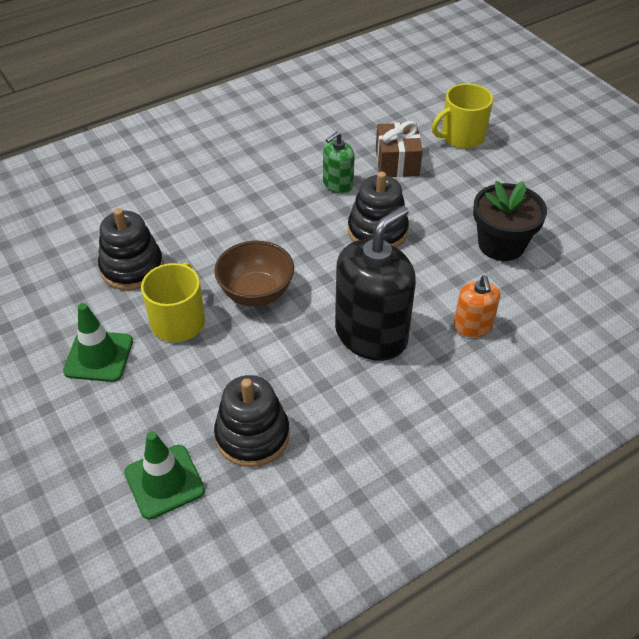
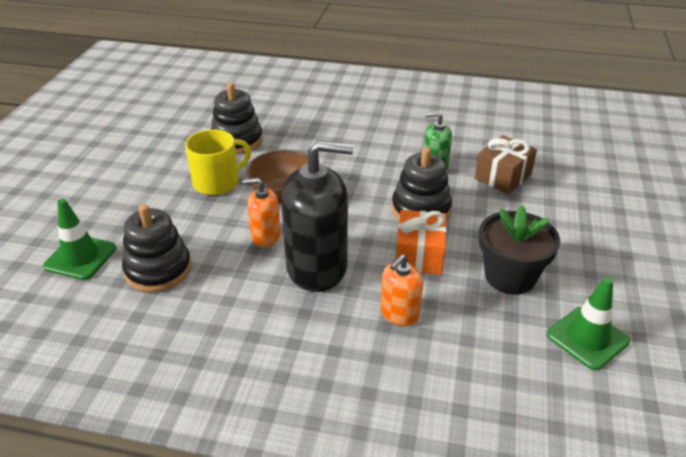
camera: 45 degrees right, 10 degrees down
green traffic cone [63,303,133,382] -> green traffic cone moved to [547,277,630,370]
yellow mug [432,83,493,149] -> none
none -> orange soap dispenser [242,178,280,247]
none -> orange gift [396,210,447,275]

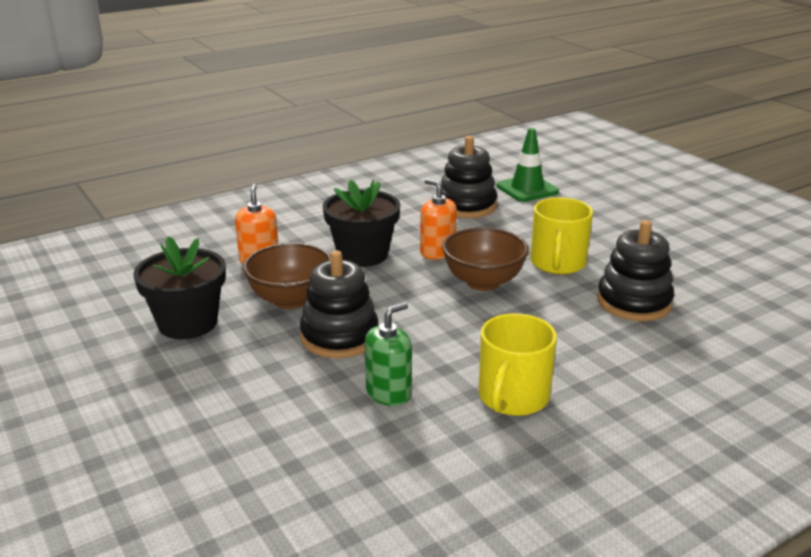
camera: 135 degrees right, 10 degrees down
orange soap dispenser [242,178,280,247] -> orange soap dispenser turned 90 degrees counterclockwise [420,179,457,259]
black soap dispenser [281,140,354,292] -> black flower pot [322,179,401,267]
orange gift [396,210,447,275] -> brown bowl [243,243,331,309]
brown gift [475,135,537,194] -> none
green traffic cone [547,277,630,370] -> none
none -> yellow mug [479,313,557,416]

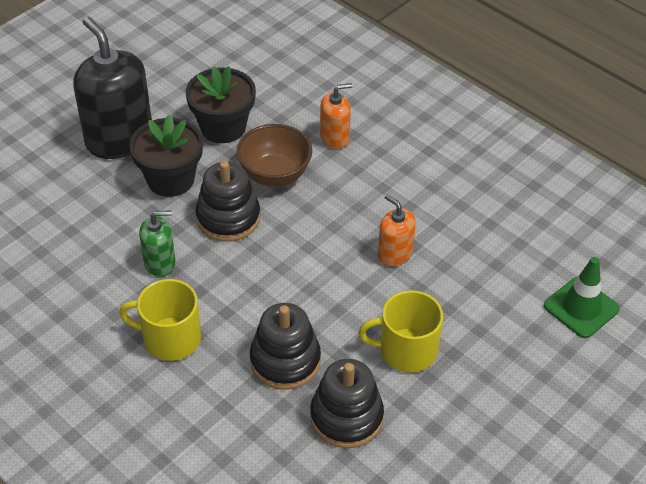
camera: 75 degrees right, 20 degrees up
black flower pot [322,179,401,267] -> black flower pot moved to [130,114,203,197]
green soap dispenser [365,303,412,406] -> green soap dispenser turned 45 degrees counterclockwise [139,210,175,277]
orange soap dispenser [420,179,457,259] -> orange soap dispenser turned 75 degrees counterclockwise [378,195,416,266]
black stacking toy [441,136,497,218] -> black stacking toy moved to [250,303,321,390]
brown bowl [442,228,529,291] -> none
none -> black soap dispenser [73,17,152,159]

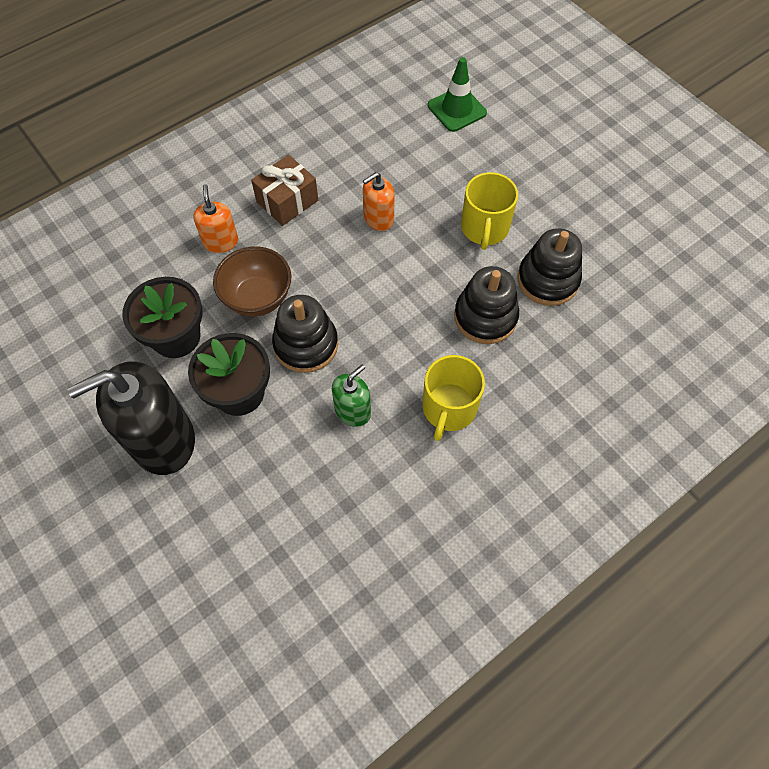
camera: 80 degrees left, 15 degrees up
green soap dispenser [139,210,175,277] -> green soap dispenser turned 45 degrees clockwise [332,365,371,427]
none -> brown gift [251,155,318,226]

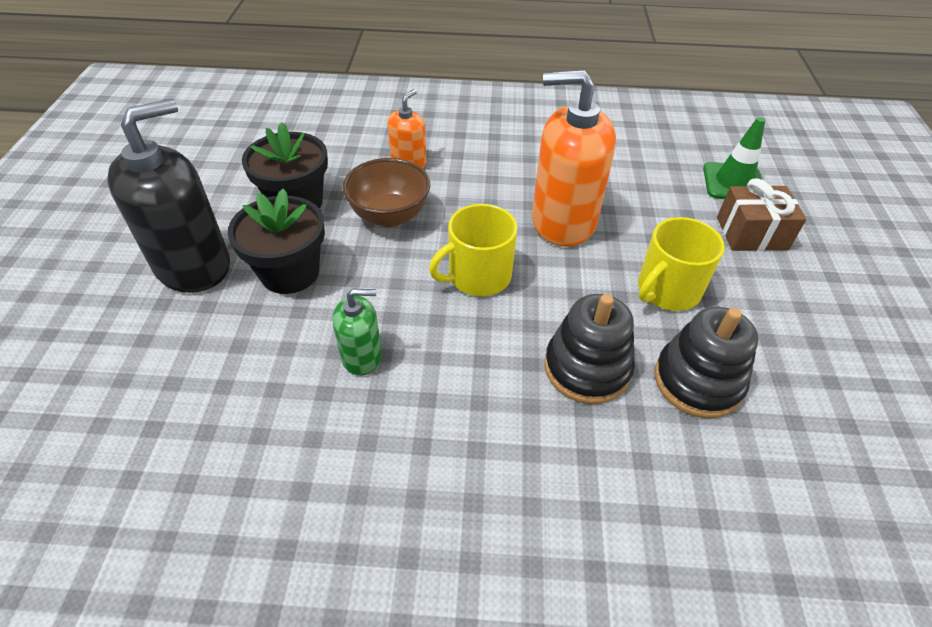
camera: 40 degrees right, 15 degrees down
black soap dispenser [67,361,195,475] -> black soap dispenser turned 120 degrees clockwise [107,99,230,293]
brown gift [251,155,318,226] -> brown gift moved to [717,178,807,251]
black stacking toy [272,295,338,373] -> none
orange soap dispenser [363,172,395,231] -> orange soap dispenser [532,70,616,247], size x1.97
yellow mug [422,355,485,441] -> yellow mug moved to [429,204,517,296]

